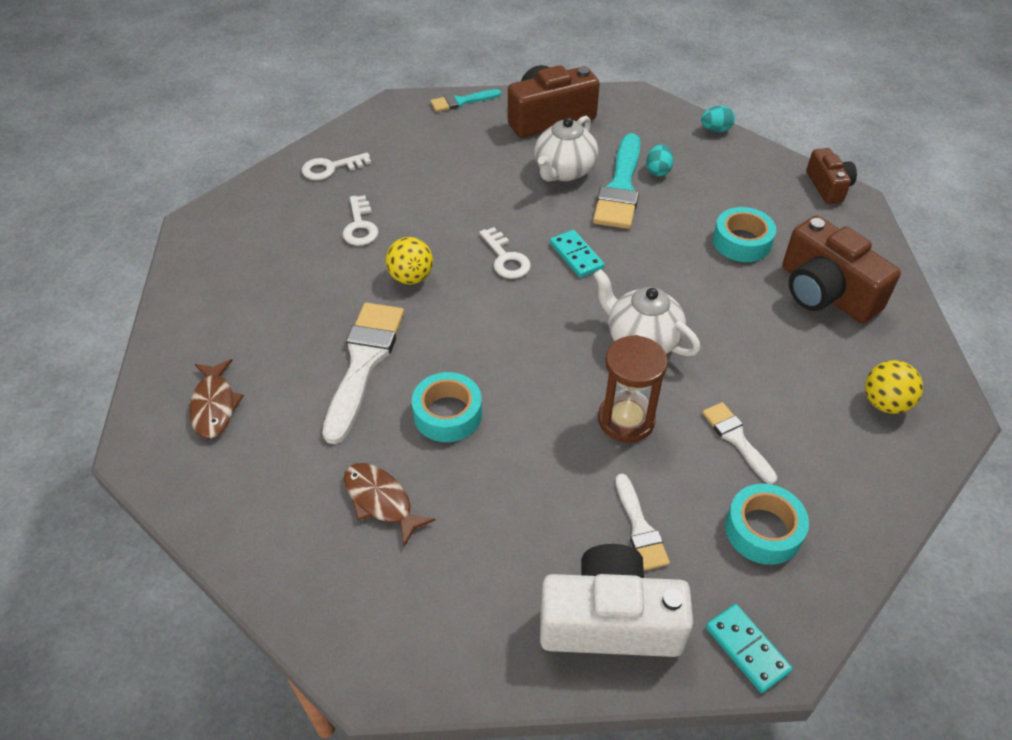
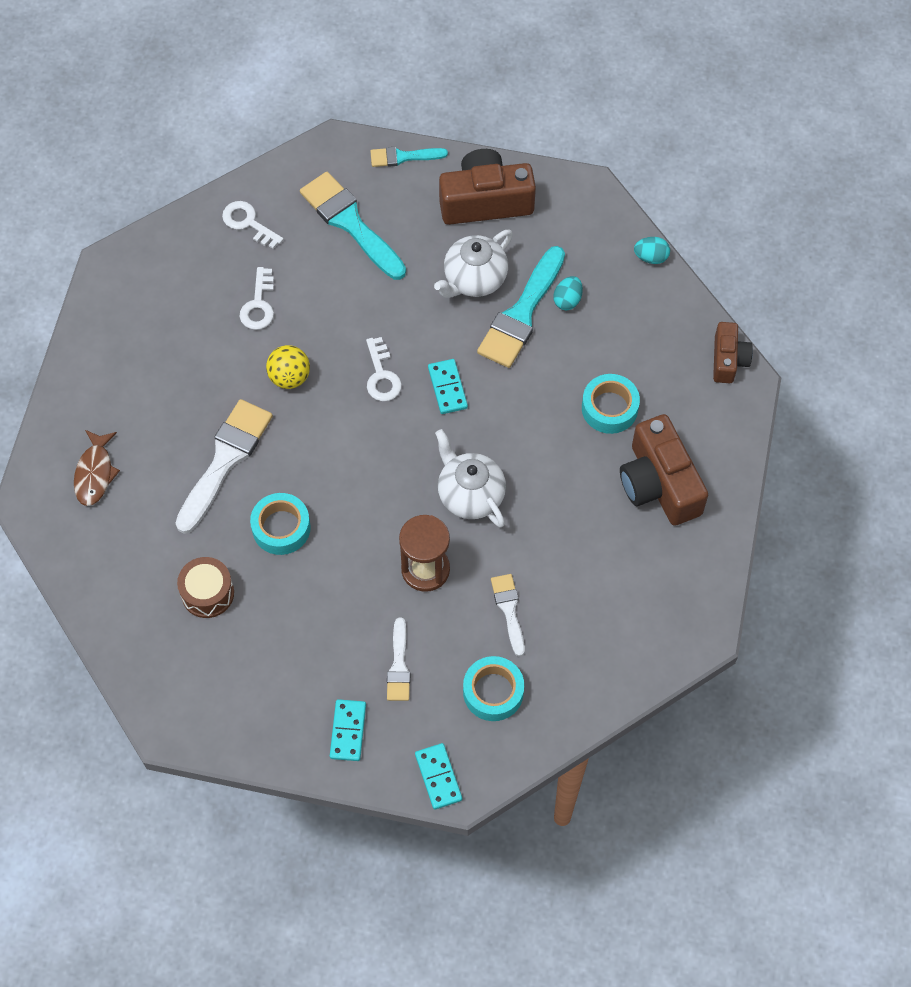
camera: 15 degrees right, 15 degrees up
white key [302,153,371,180] -> white key turned 45 degrees clockwise [222,201,284,249]
brown fish [344,463,436,547] -> brown drum [177,557,234,618]
white camera [540,544,693,657] -> turquoise domino [330,699,366,761]
yellow ball [865,360,923,414] -> none
none -> turquoise brush [300,172,406,280]

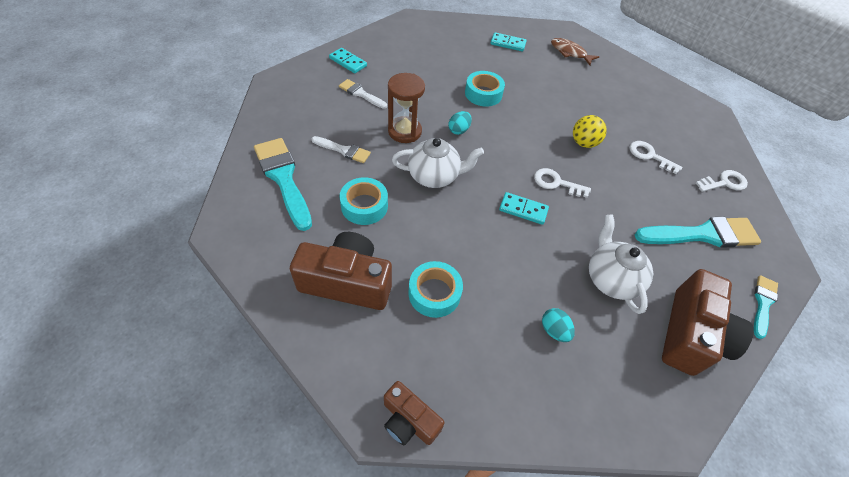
camera: 120 degrees right, 10 degrees down
white brush [175,399,273,534] -> none
brown drum [177,557,234,618] -> none
turquoise domino [415,743,462,810] -> turquoise domino moved to [491,32,527,51]
turquoise tape [463,656,524,721] -> turquoise tape moved to [340,177,388,225]
turquoise brush [477,246,565,368] -> turquoise brush moved to [254,138,312,231]
turquoise egg [634,237,670,264] -> turquoise egg moved to [448,111,472,135]

